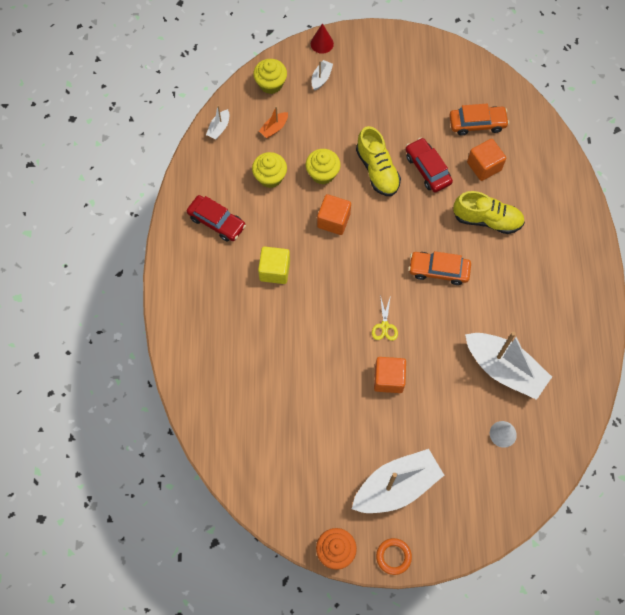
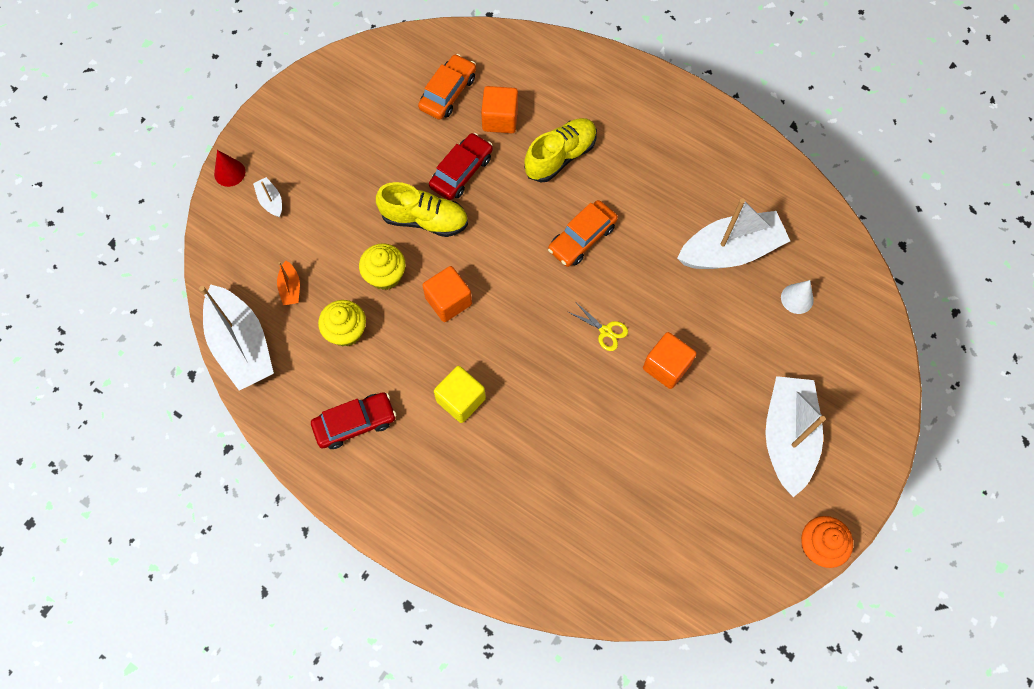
camera: 55 degrees left, 0 degrees up
white boat [206,105,229,139] -> white boat [199,285,274,390], size x2.36
yellow cupcake [253,59,287,94] -> none
orange ring [376,538,412,575] -> none
red car [405,138,453,192] -> red car turned 120 degrees clockwise [429,133,493,200]

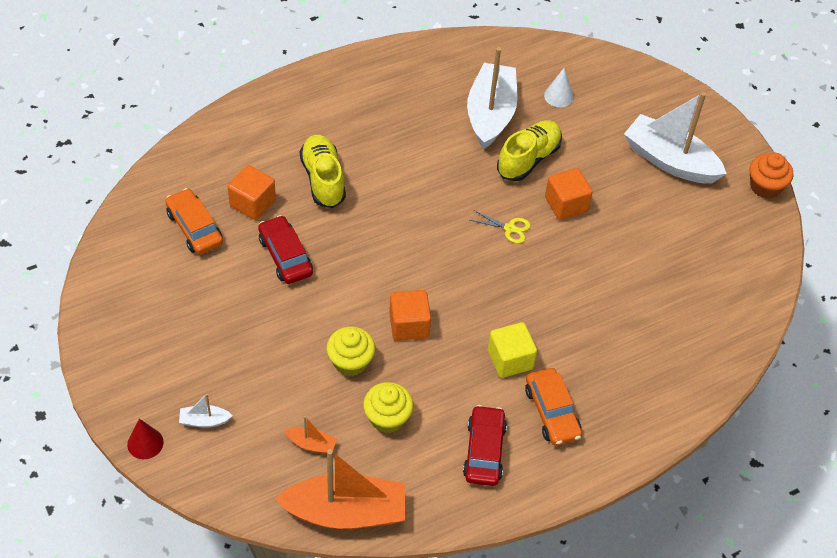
camera: 65 degrees left, 15 degrees down
white boat [199,285,274,390] -> orange boat [275,449,405,529]
yellow shoe [376,182,468,237] -> yellow shoe moved to [497,120,562,181]
orange car [548,200,618,267] -> orange car moved to [525,368,582,446]
yellow scissors [568,303,628,351] -> yellow scissors turned 45 degrees clockwise [470,210,531,244]

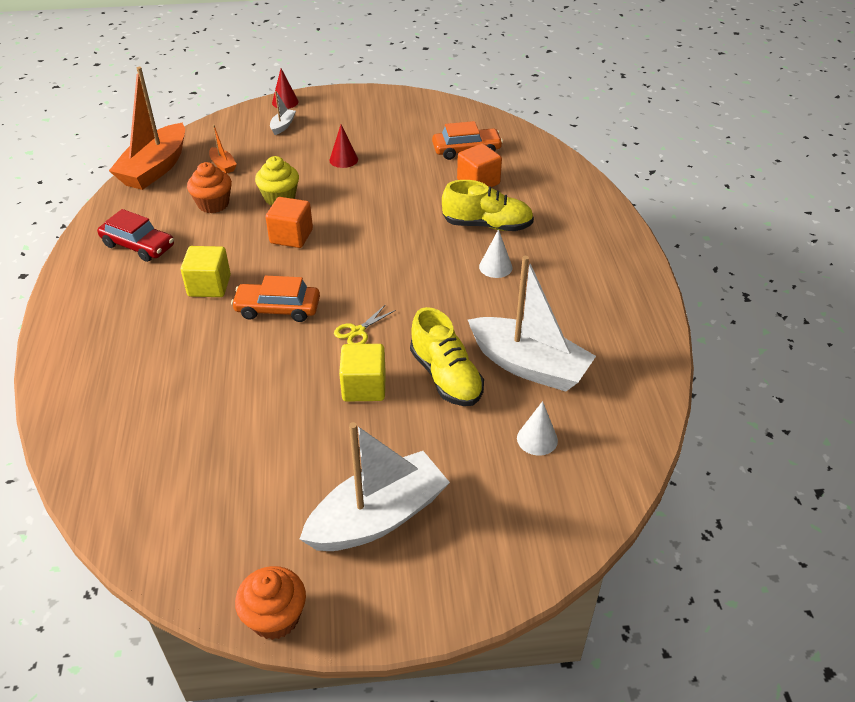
camera: 115 degrees right, 10 degrees down
red car [258,215,313,284] -> none
orange boat [285,416,337,454] -> orange boat turned 75 degrees counterclockwise [209,125,237,174]
yellow cupcake [363,382,413,433] -> orange cupcake [187,162,232,213]
orange car [525,368,582,446] -> orange car moved to [231,276,320,322]
orange cube [545,168,593,220] -> yellow cube [339,344,386,402]
none -> red cone [329,124,358,168]
none -> white cone [479,229,513,278]

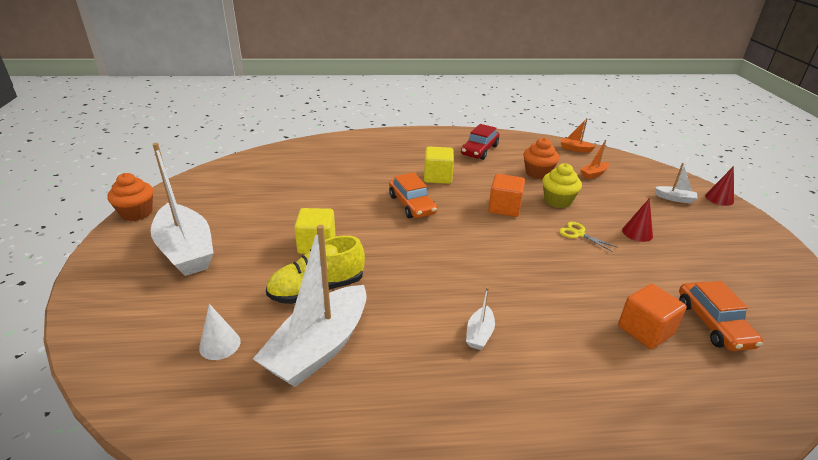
camera: 90 degrees right, 10 degrees down
orange boat [109,67,185,190] -> orange boat [561,118,596,153], size x0.42
orange car [231,276,320,322] -> orange car turned 150 degrees clockwise [389,172,437,218]
yellow scissors [334,304,396,344] -> yellow scissors moved to [559,222,617,252]
yellow shoe [442,180,534,231] -> none
white cone [479,229,513,278] -> white boat [466,287,495,350]

